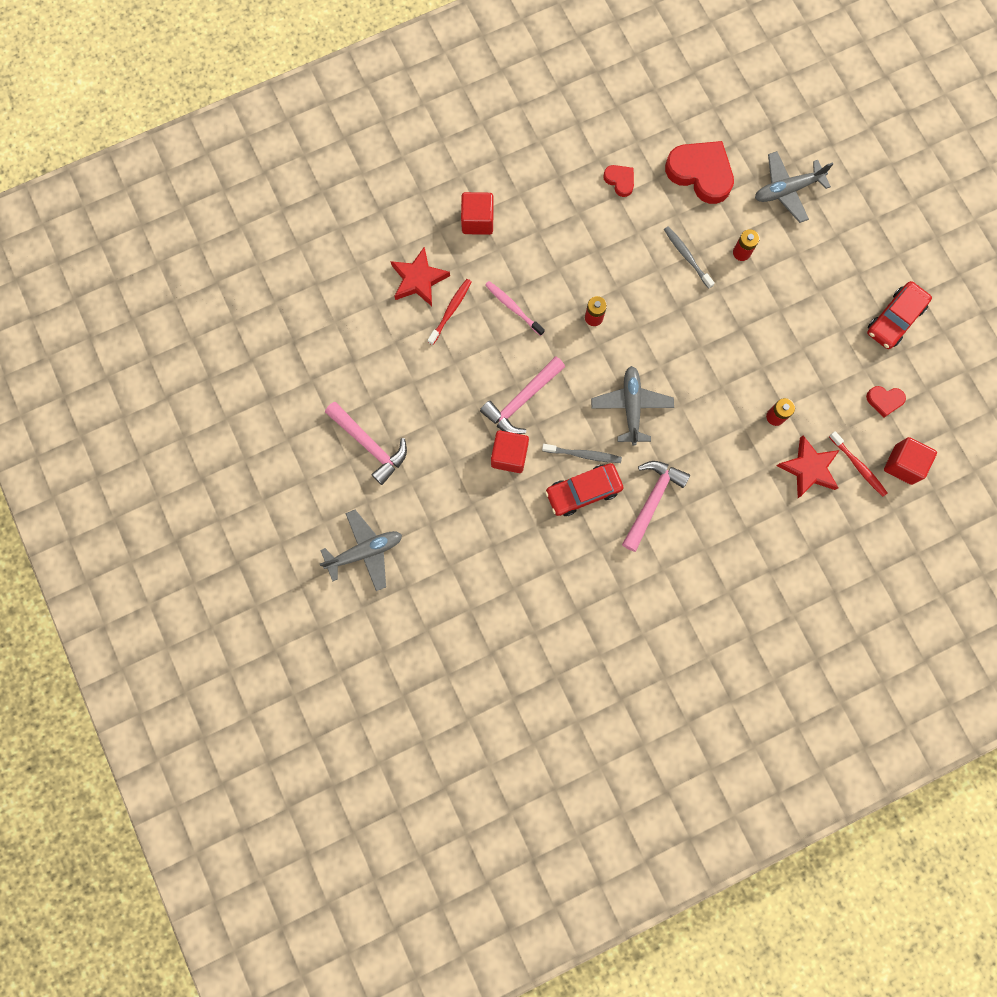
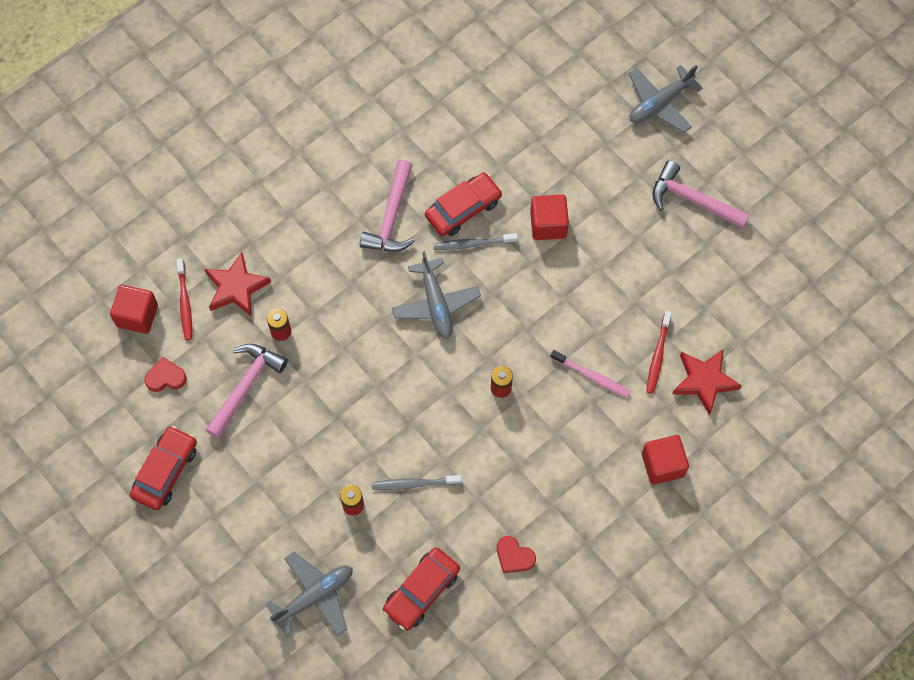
camera: 165 degrees right, 10 degrees down
pink hammer [480,357,565,434] -> pink hammer moved to [205,344,288,439]
grey toothbrush [664,226,715,289] -> grey toothbrush turned 135 degrees clockwise [372,475,462,490]
red heart [665,141,734,204] -> red car [383,548,460,631]
red toothbrush [829,431,887,497] -> red toothbrush turned 135 degrees counterclockwise [176,258,192,340]

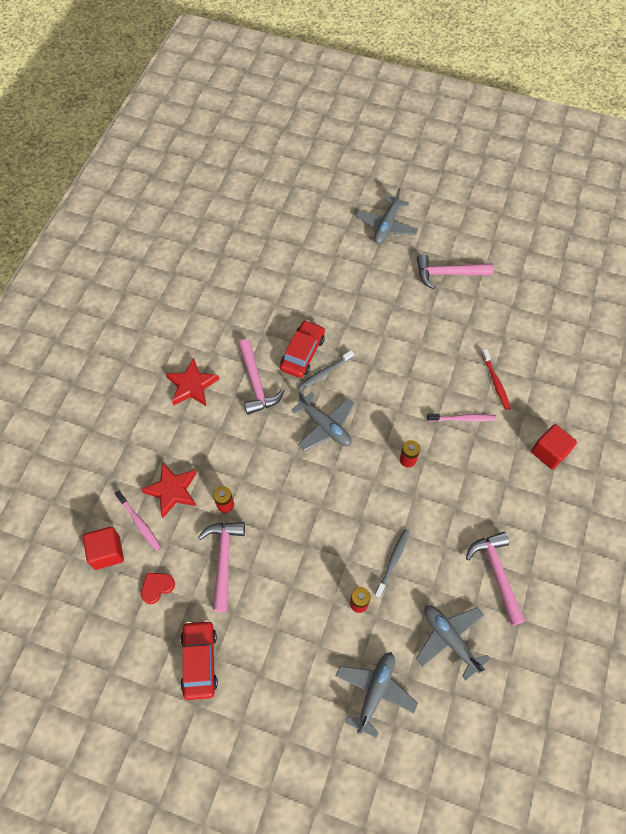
camera: 30 degrees left, 5 degrees down
red toothbrush [176,258,192,340] -> pink toothbrush [115,491,161,551]
grey toothbrush [372,475,462,490] -> grey toothbrush turned 150 degrees clockwise [375,529,410,598]
red car [383,548,460,631] -> grey plane [416,605,490,680]
red heart [497,536,536,573] -> pink hammer [466,532,525,626]
red cube [530,195,569,240] -> none
red star [672,349,742,415] -> red star moved to [165,358,219,407]

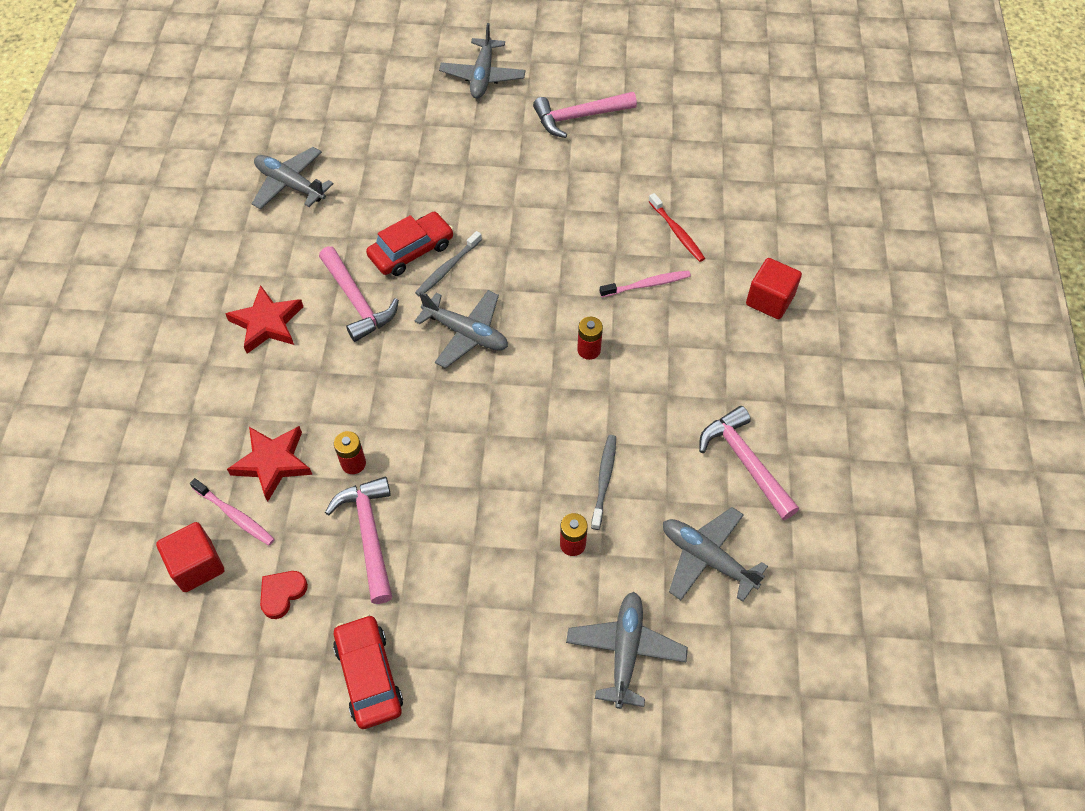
camera: 15 degrees left, 5 degrees down
red car [280,320,325,378] -> red car turned 45 degrees clockwise [366,212,454,276]
none -> grey plane [251,147,334,210]

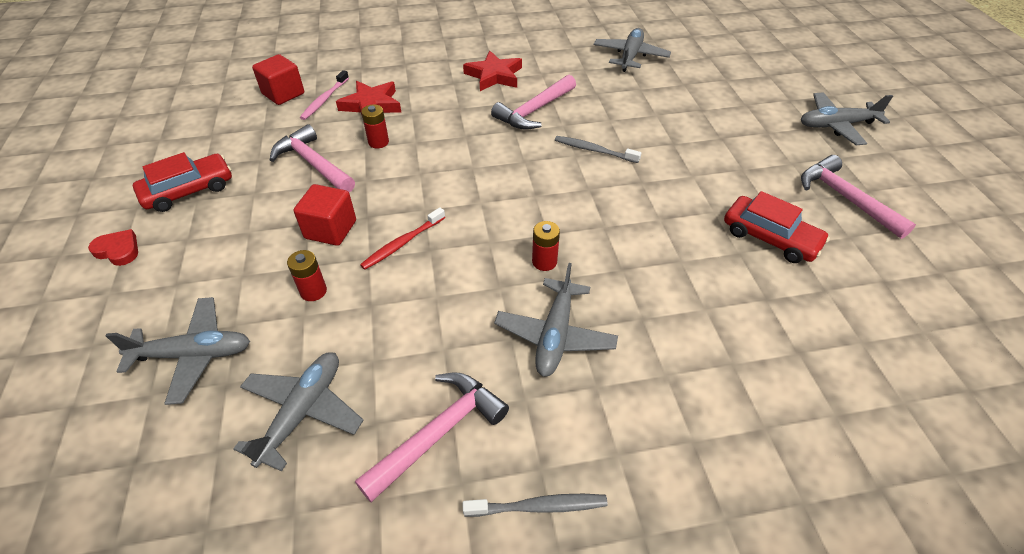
camera: 75 degrees right, 10 degrees down
red heart [260,571,308,619] -> red heart moved to [88,229,138,266]
pink hammer [325,477,392,604] -> pink hammer turned 105 degrees counterclockwise [270,124,355,192]
red car [366,212,454,276] -> red car moved to [724,191,830,263]
grey plane [414,290,508,368] -> grey plane moved to [494,263,618,377]
grey toothbrush [591,435,616,530] -> grey toothbrush moved to [463,494,608,517]
pink toothbrush [600,270,691,297] -> none
red toothbrush [649,193,705,262] -> red toothbrush moved to [360,207,445,270]
red cube [746,258,802,319] -> red cube moved to [294,184,356,246]

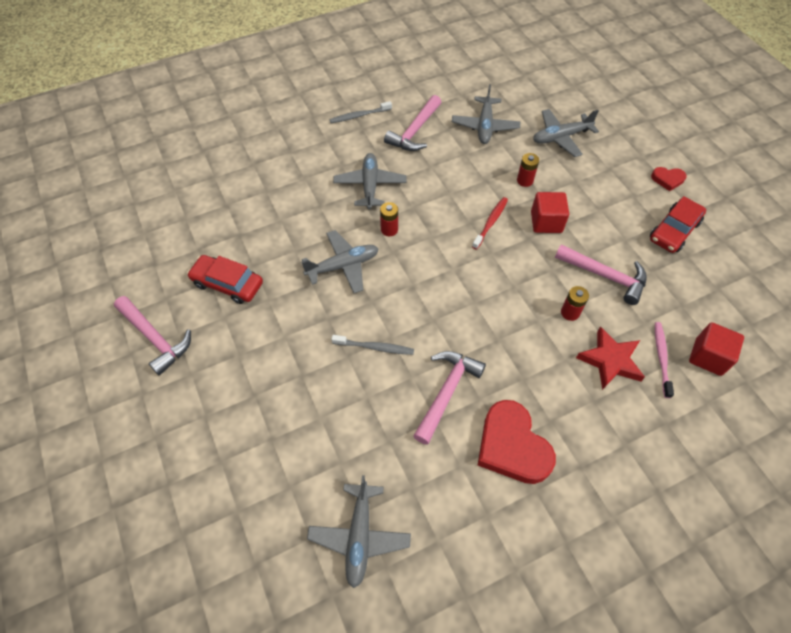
camera: 165 degrees right, 10 degrees up
red star [463,51,522,91] -> red heart [478,400,556,484]
grey plane [801,92,893,145] -> grey plane moved to [301,230,379,293]

